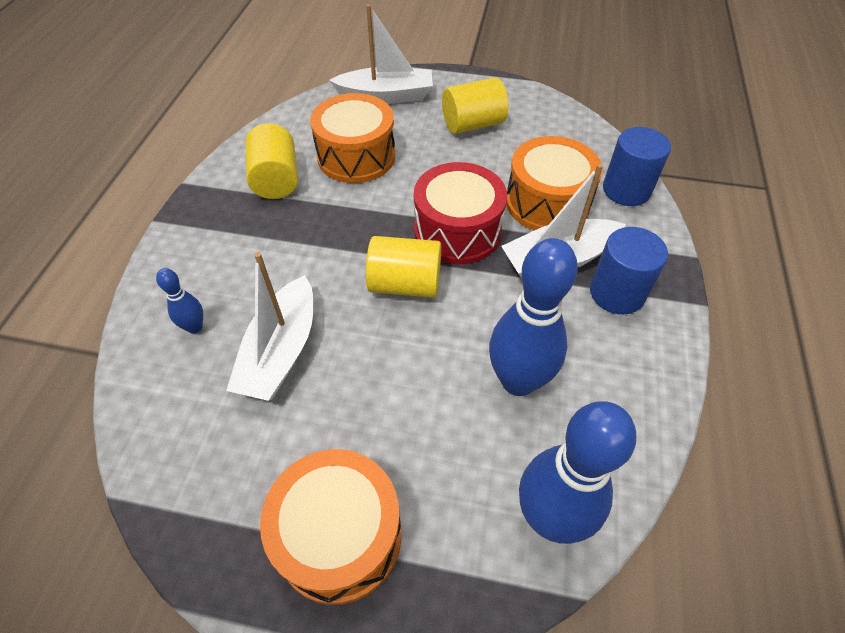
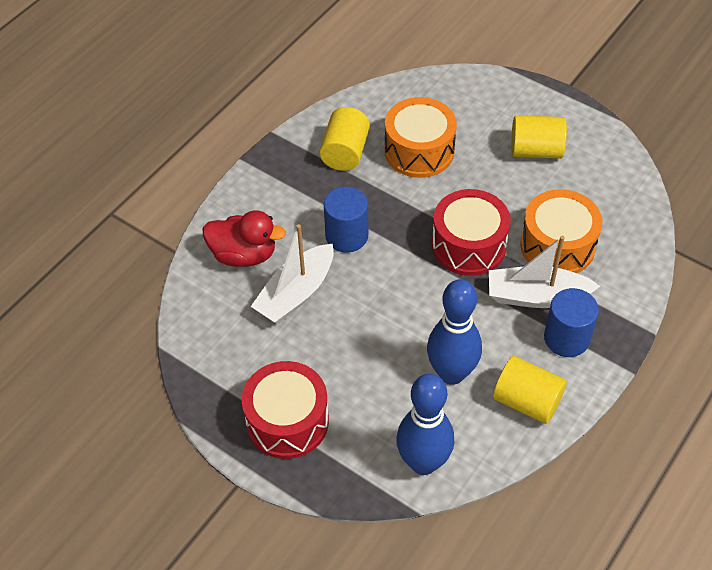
camera: 25 degrees right, 0 degrees up
blue bowling pin [156,268,203,334] -> red duck [203,210,286,267]
orange drum [260,449,401,605] -> red drum [242,361,329,459]
white boat [329,4,433,104] -> none
yellow cylinder [366,236,441,298] -> yellow cylinder moved to [493,356,567,424]
blue cylinder [603,127,671,206] -> blue cylinder moved to [324,187,368,253]

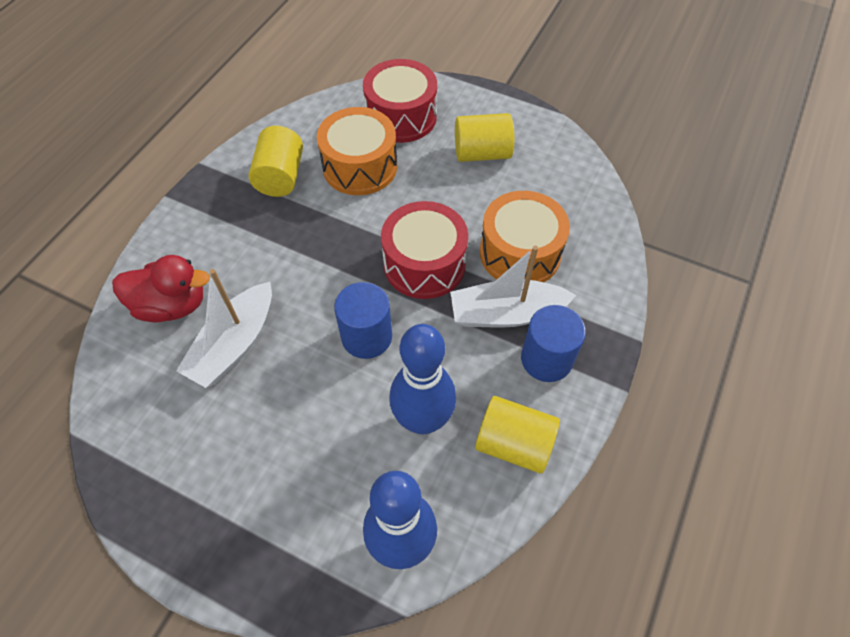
camera: 10 degrees left, 5 degrees up
red drum [242,361,329,459] -> red drum moved to [363,59,437,143]
blue cylinder [324,187,368,253] -> blue cylinder moved to [334,282,392,359]

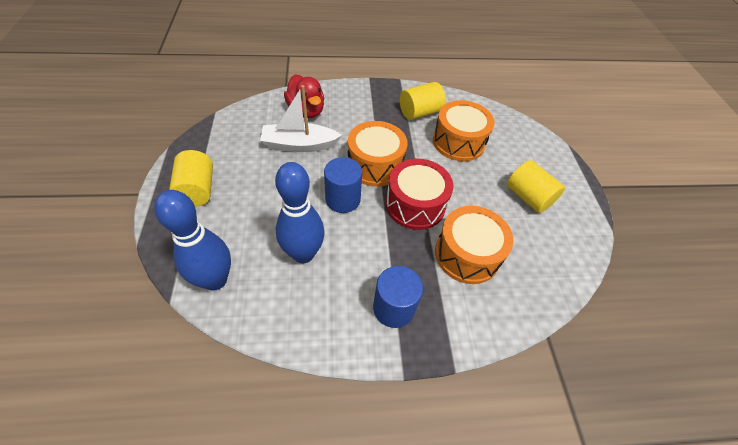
camera: 55 degrees right, 5 degrees down
red drum [363,59,437,143] -> none
white boat [450,246,576,327] -> none
yellow cylinder [475,396,560,474] -> yellow cylinder moved to [169,150,213,207]
none -> orange drum [348,121,408,187]

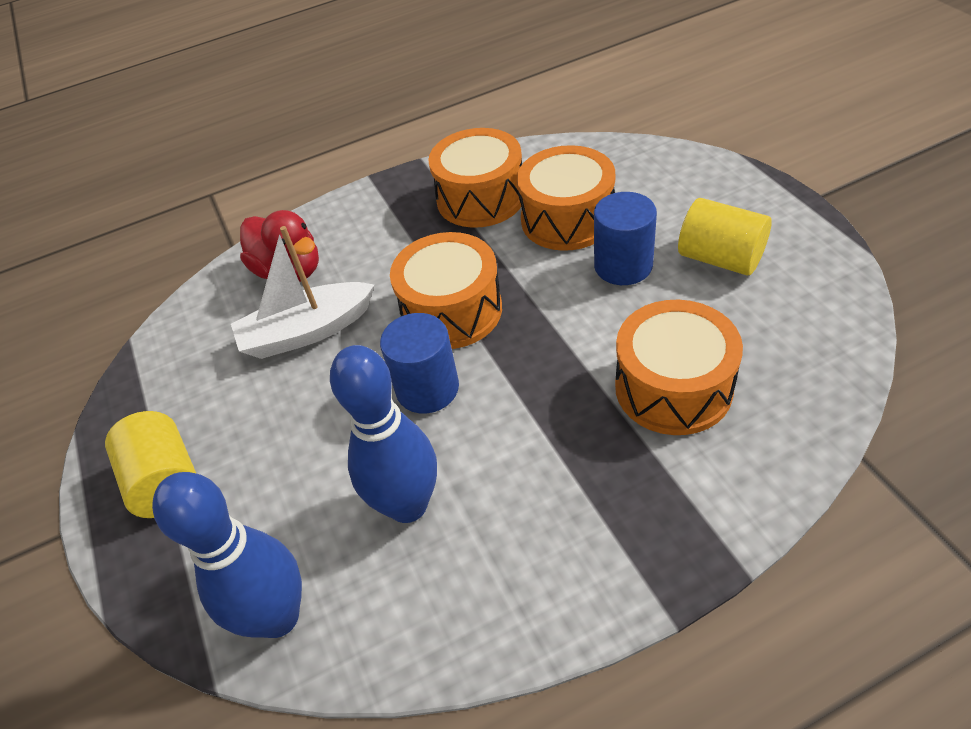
camera: 10 degrees left, 5 degrees down
blue cylinder [373,266,423,328] -> blue cylinder moved to [594,192,657,285]
red drum [386,159,453,230] -> none
yellow cylinder [400,82,446,120] -> orange drum [428,128,522,228]

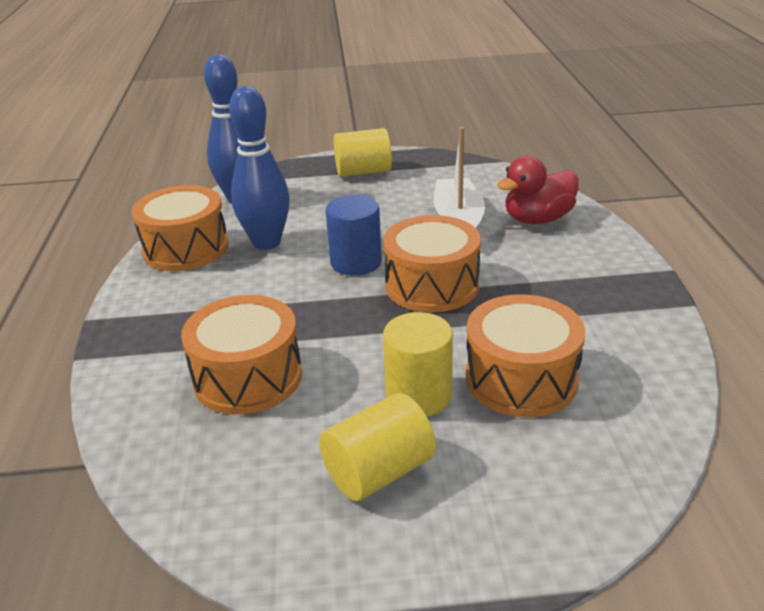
camera: 105 degrees right, 15 degrees down
orange drum [428,128,522,228] -> orange drum moved to [132,185,228,271]
blue cylinder [594,192,657,285] -> yellow cylinder [383,312,453,416]

